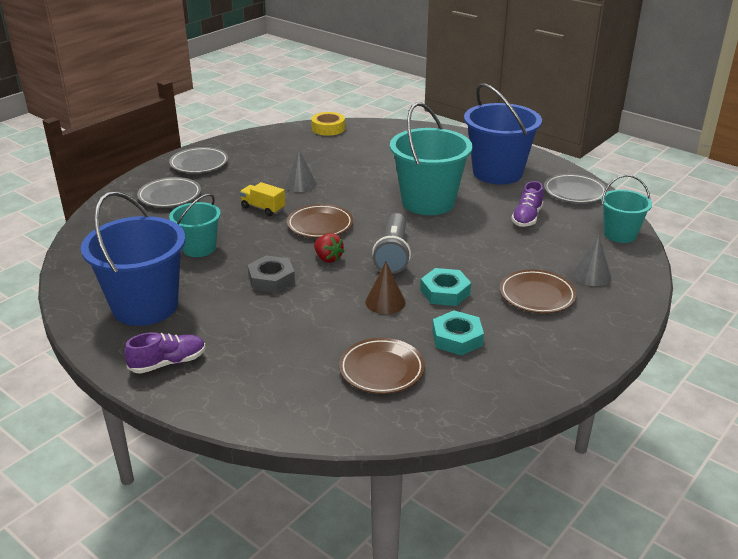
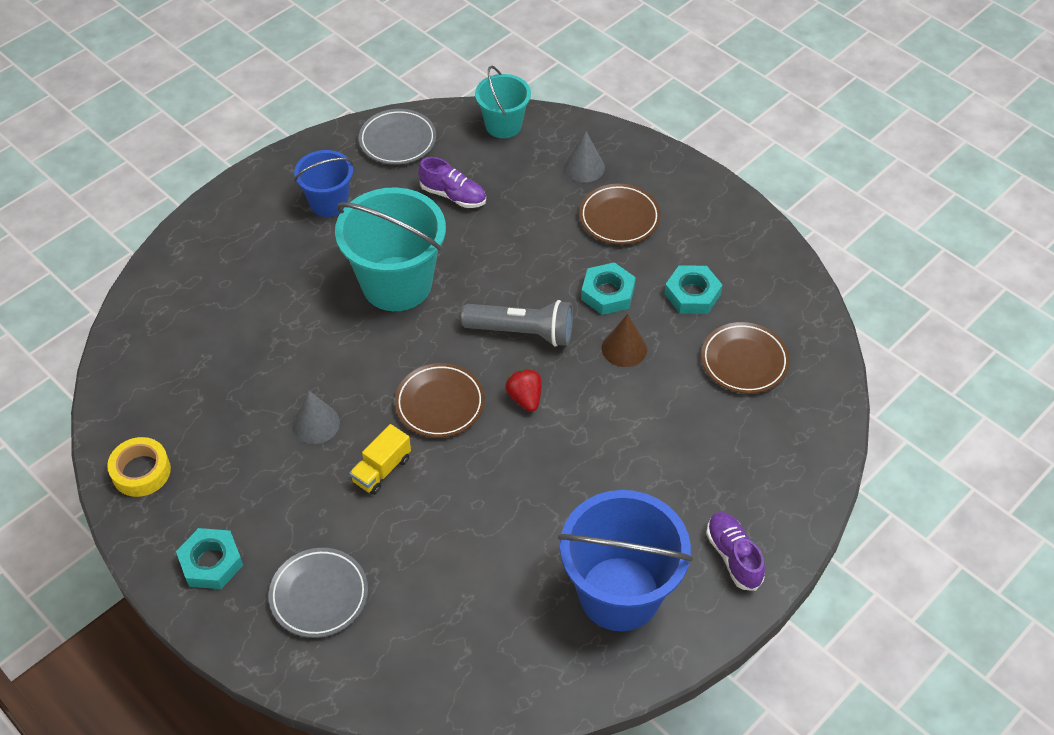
camera: 85 degrees left, 20 degrees up
grey plate [169,147,228,173] -> turquoise nut [176,528,243,589]
turquoise bucket [169,194,221,257] -> none
grey nut [248,255,295,293] -> none
yellow tape [311,112,345,136] -> yellow tape moved to [107,437,171,497]
red strawberry [314,233,344,263] -> red strawberry turned 75 degrees counterclockwise [505,369,542,412]
blue bucket [464,83,542,184] -> blue bucket [294,150,353,217], size x0.57

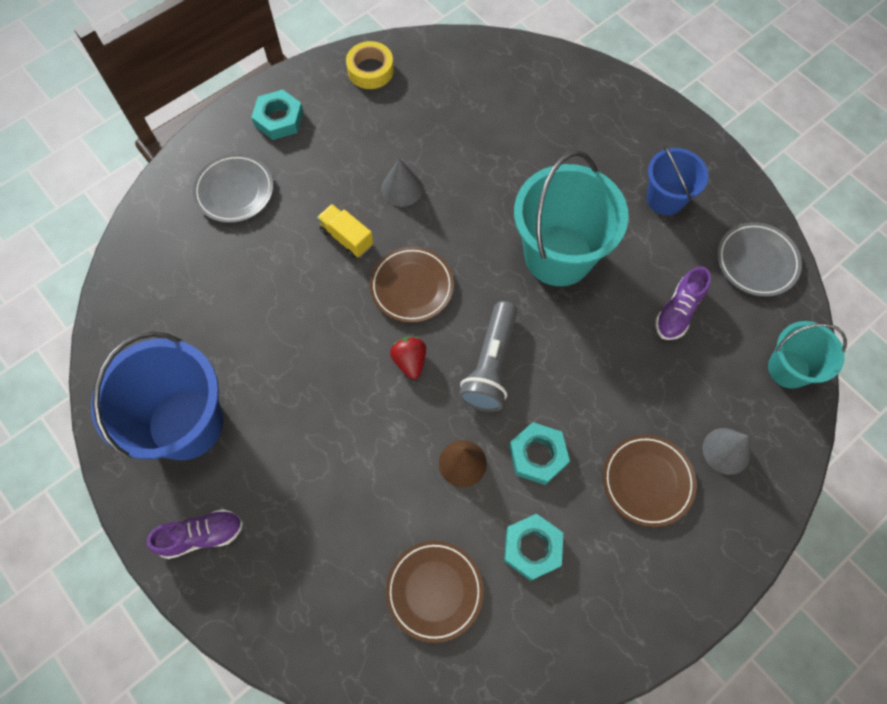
camera: 95 degrees right, 15 degrees up
red strawberry [505,369,542,412] -> red strawberry turned 90 degrees counterclockwise [390,337,426,379]

